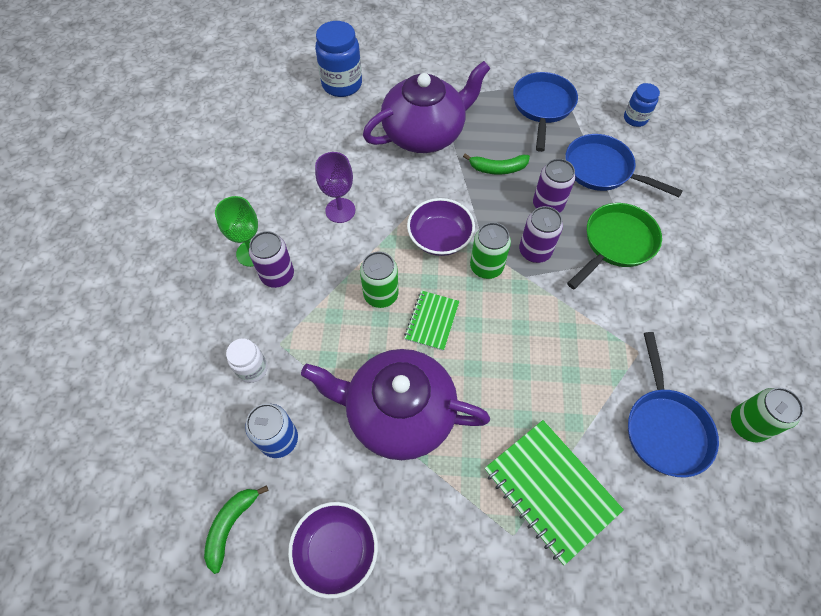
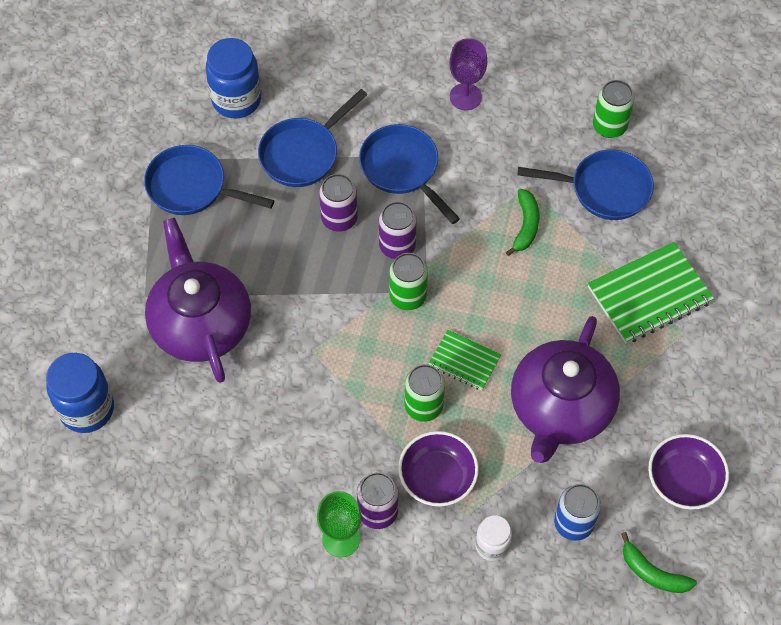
camera: 80 degrees left, 0 degrees up
purple goblet [315,152,355,223] -> purple goblet moved to [449,38,487,110]
purple bowl [407,198,475,256] -> purple bowl moved to [398,431,479,506]
green banana [463,154,530,175] -> green banana moved to [506,189,539,256]
green pan [567,203,662,289] -> blue pan [359,124,460,224]
blue jar [624,83,660,127] -> blue jar [206,38,261,118], size x1.72

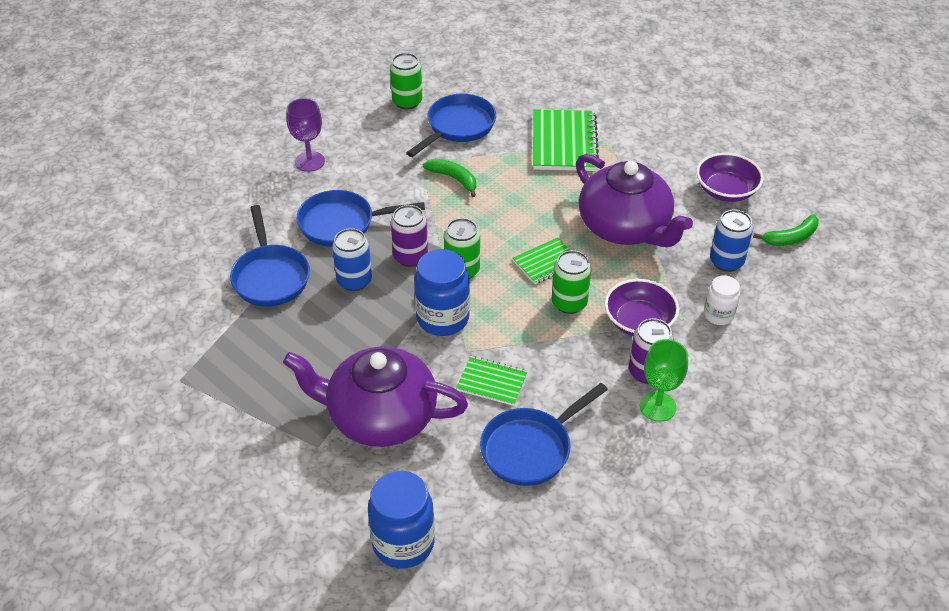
camera: 60 degrees left, 15 degrees down
blue pan [144,145,274,215] -> blue pan moved to [480,383,608,486]
blue jar [206,38,261,118] -> blue jar moved to [414,249,470,336]
purple can [319,174,358,232] -> blue can [332,228,372,291]
none -> green notebook [456,356,528,406]

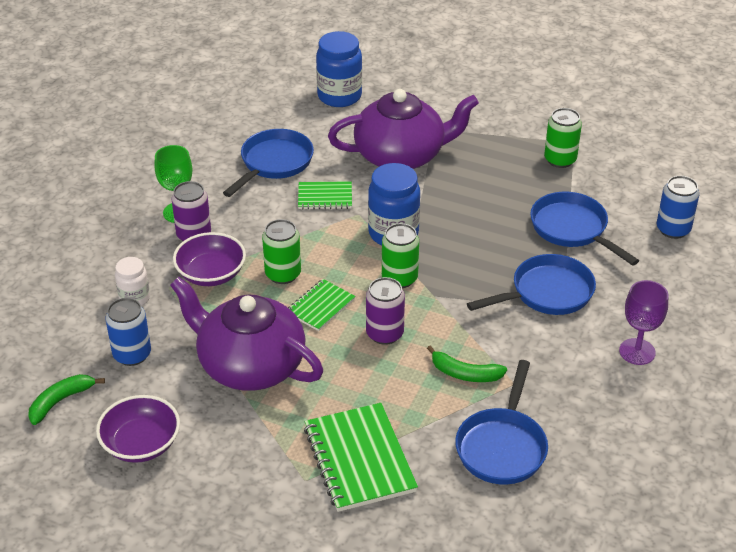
camera: 160 degrees right, 5 degrees down
blue can [332,228,372,291] -> blue can moved to [657,176,699,239]
green can [390,53,423,109] -> green can moved to [544,108,582,168]
purple can [391,205,428,267] -> purple can moved to [366,277,405,345]

